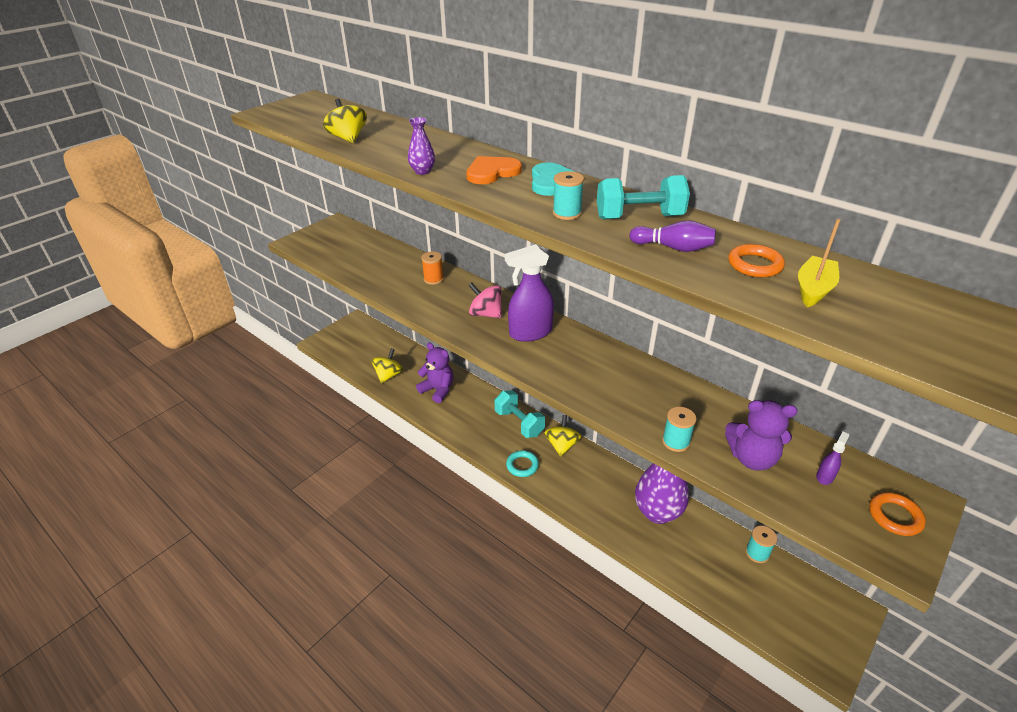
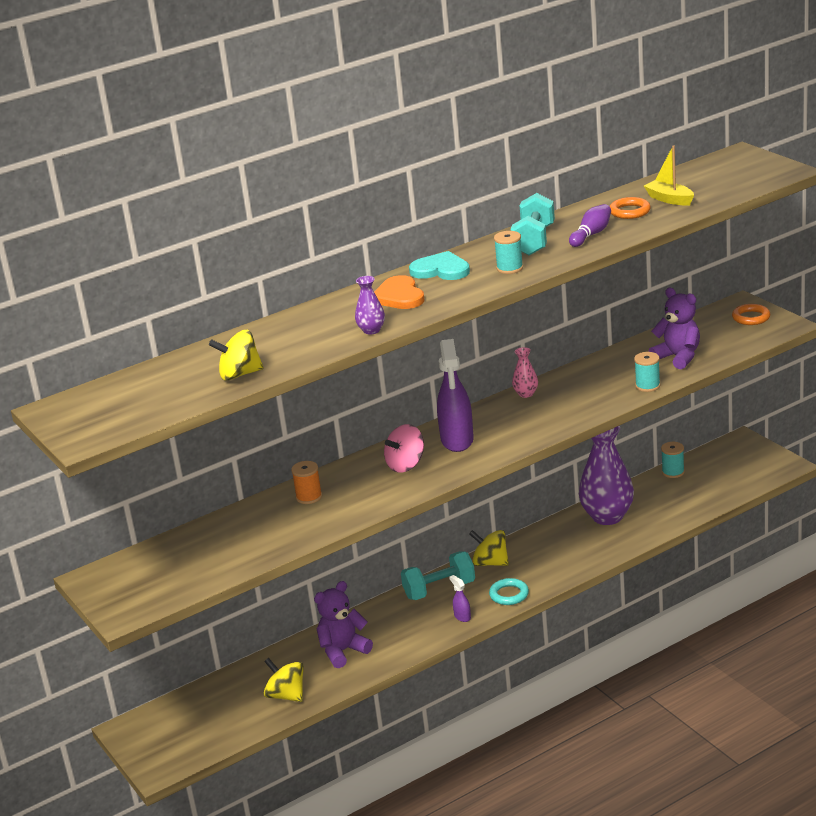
camera: 70 degrees left, 10 degrees down
purple teddy bear [725,400,798,471] -> purple teddy bear turned 75 degrees counterclockwise [648,288,700,369]
purple spray bottle [816,432,849,485] -> purple spray bottle moved to [449,575,471,622]
none -> pink vase [512,347,538,398]

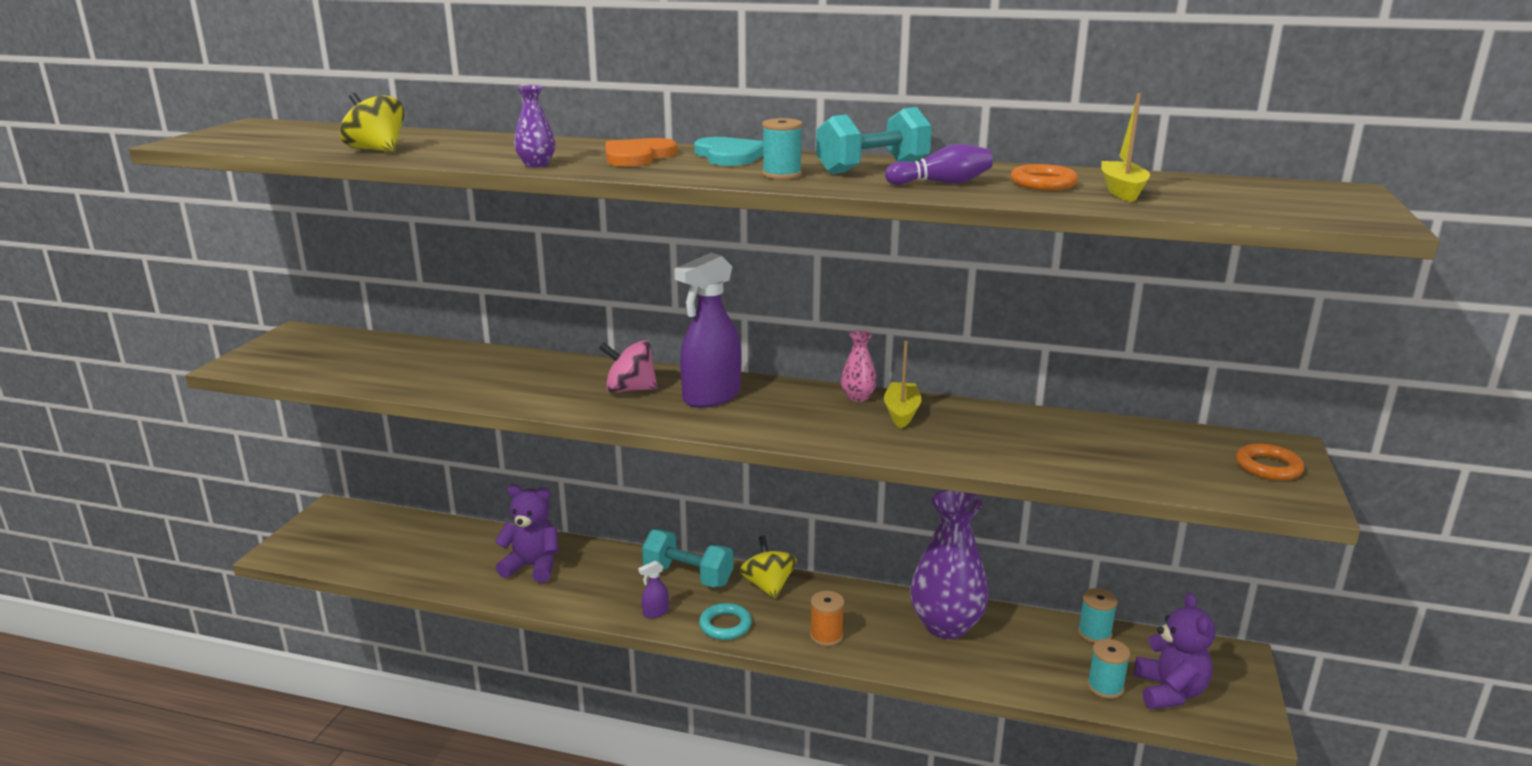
camera: 45 degrees right, 5 degrees down
yellow spinning top [264,658,304,702] -> none
orange spool [291,461,322,504] -> orange spool moved to [810,591,844,646]
purple spray bottle [449,575,471,622] -> purple spray bottle turned 135 degrees counterclockwise [638,561,669,618]
turquoise spool [634,352,660,392] -> turquoise spool moved to [1087,639,1130,699]
purple teddy bear [648,288,700,369] -> purple teddy bear moved to [1134,593,1215,710]
none -> yellow boat [884,341,922,429]

